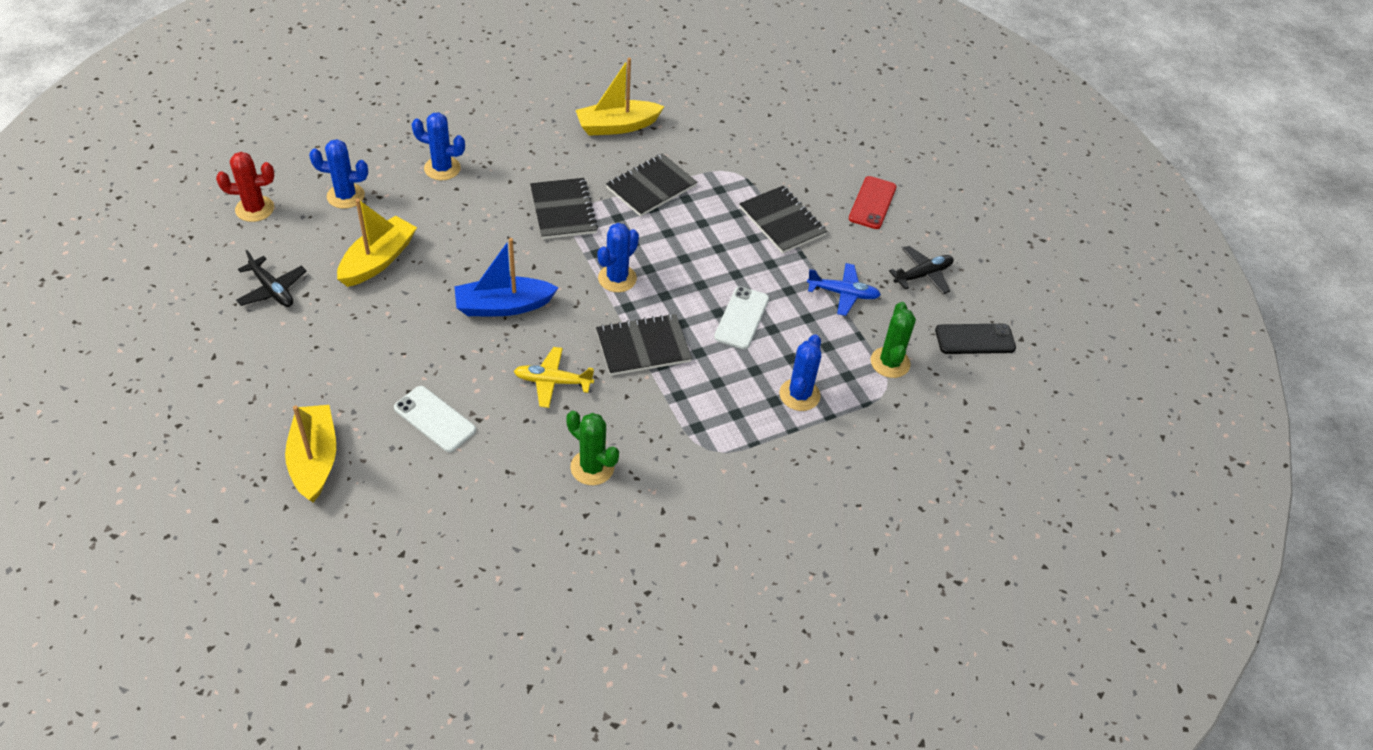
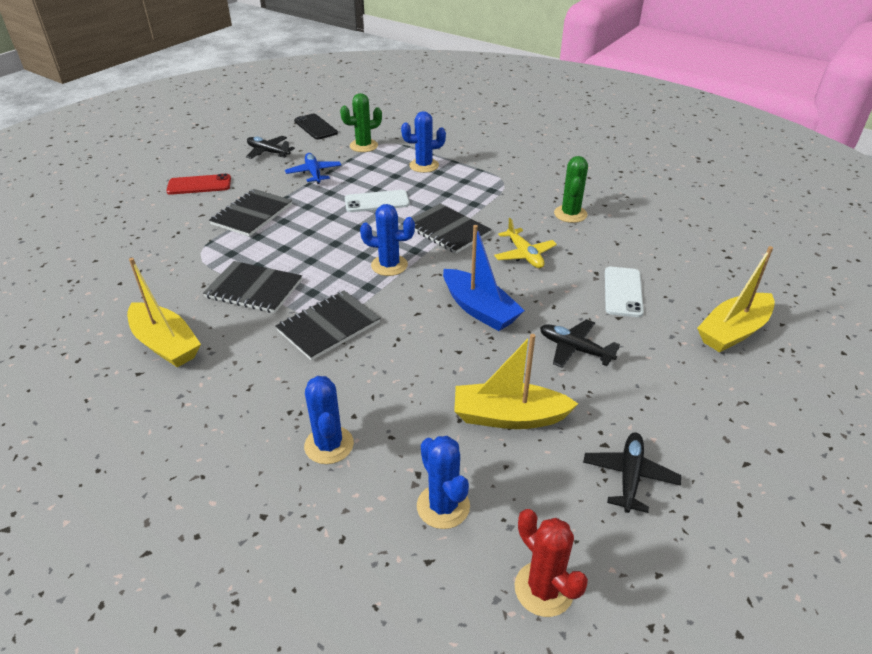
camera: 115 degrees left, 10 degrees down
none -> black plane [540,319,620,368]

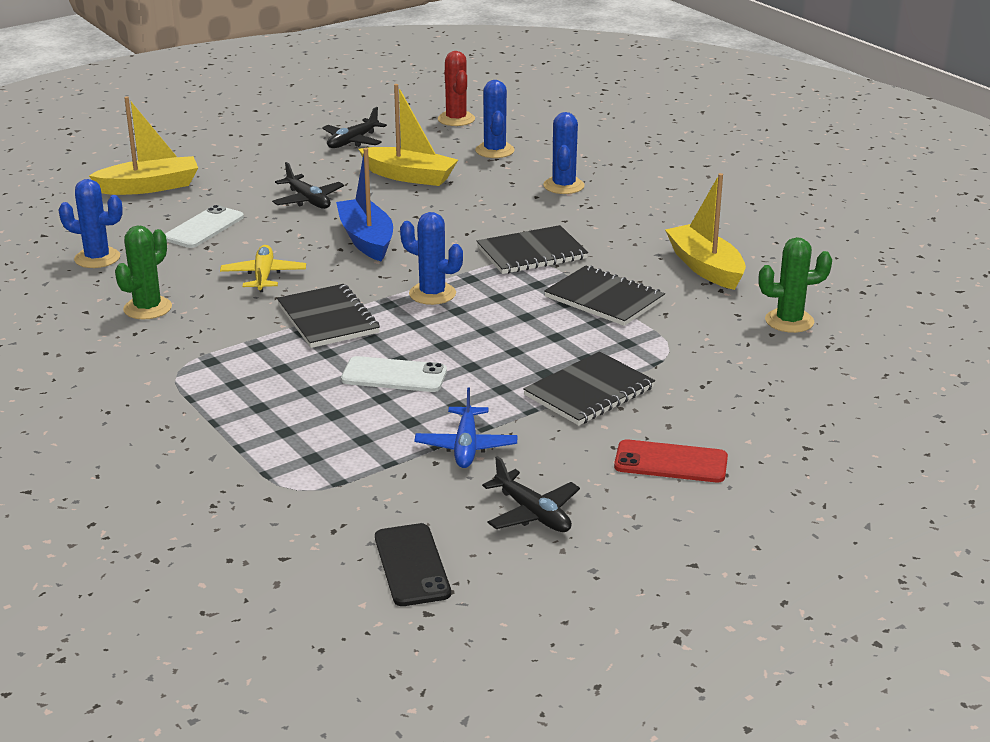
camera: 160 degrees left, 10 degrees down
green cactus [340,93,382,152] -> green cactus moved to [759,237,832,333]
blue cactus [401,111,446,173] -> blue cactus moved to [58,179,123,268]

